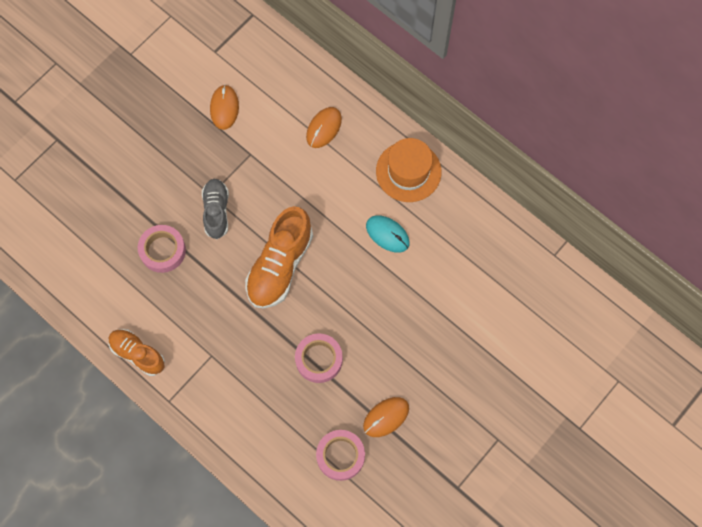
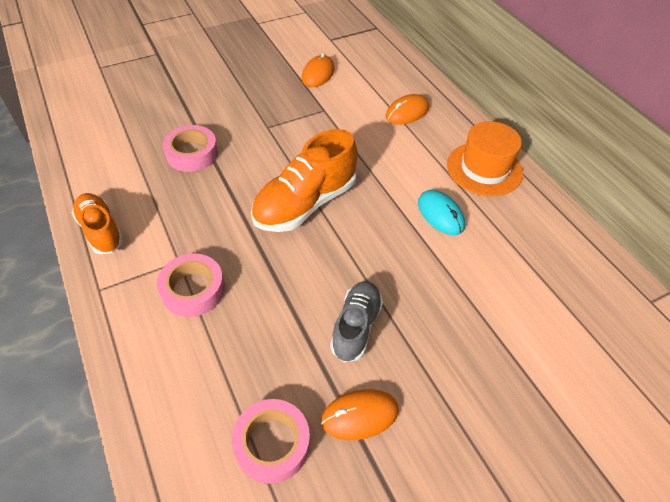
camera: 20 degrees right, 20 degrees down
grey shoe [202,179,229,239] -> grey shoe moved to [330,281,383,362]
pink tape [295,333,343,383] -> pink tape moved to [157,254,225,317]

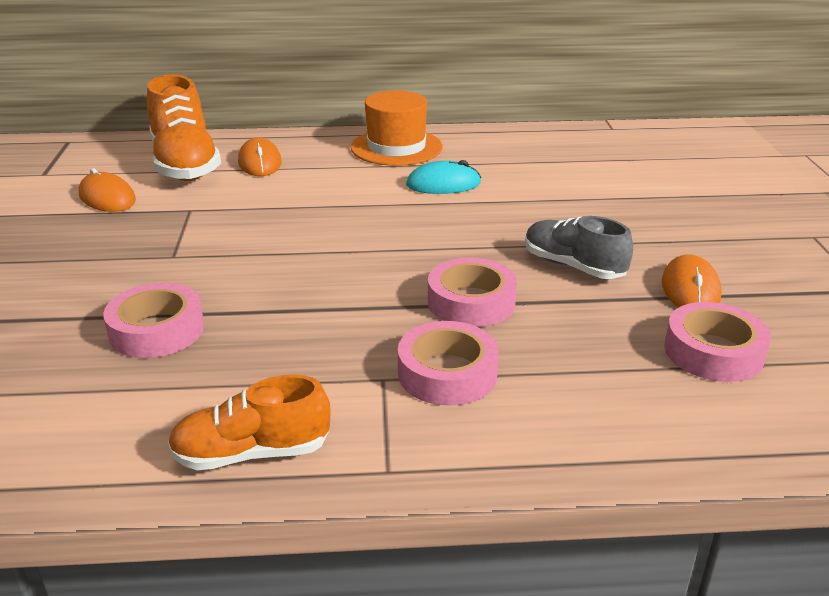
camera: 65 degrees left, 20 degrees down
orange shoe [251,129,358,232] -> orange shoe moved to [147,74,221,181]
none -> pink tape [428,257,517,327]

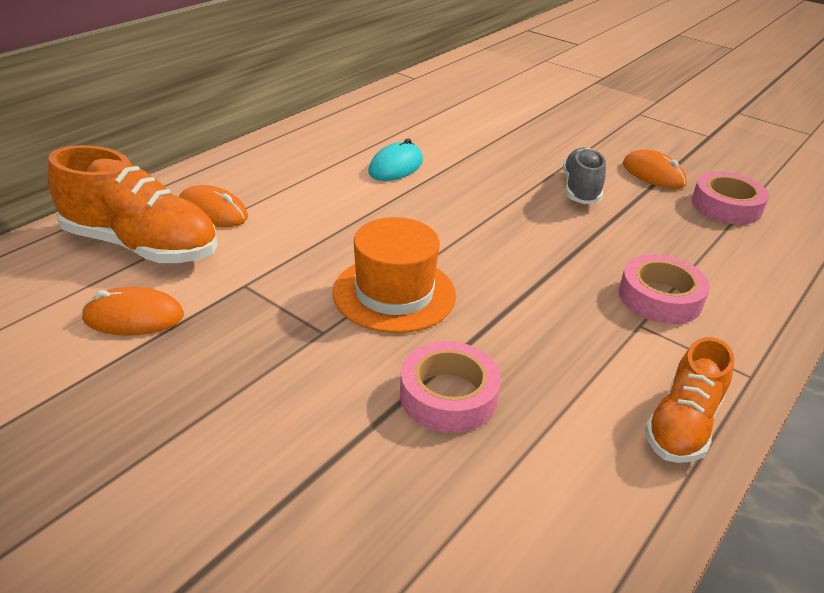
camera: 50 degrees left, 5 degrees up
orange hat [351,90,443,166] -> orange hat moved to [333,217,456,333]
pink tape [428,257,517,327] -> none
grey shoe [525,216,633,279] -> grey shoe turned 105 degrees clockwise [563,147,606,204]

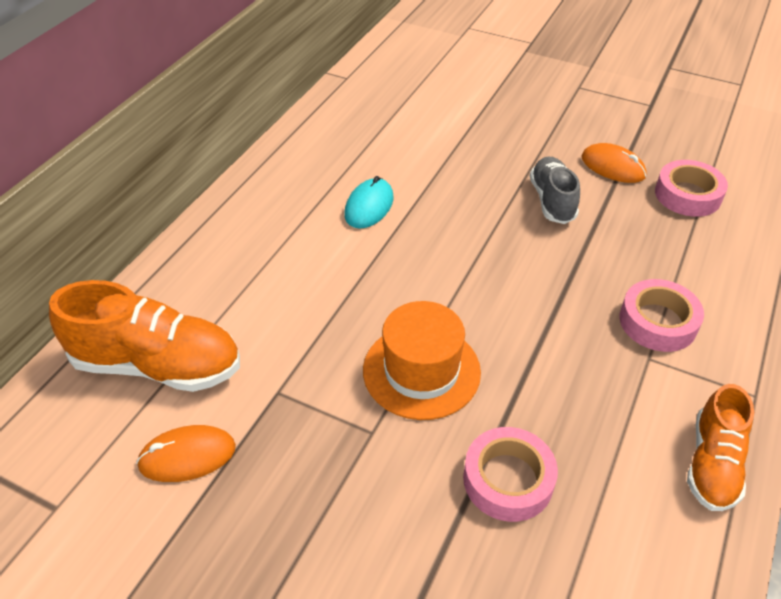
camera: 10 degrees left, 10 degrees up
orange mouse [179,185,248,227] -> none

